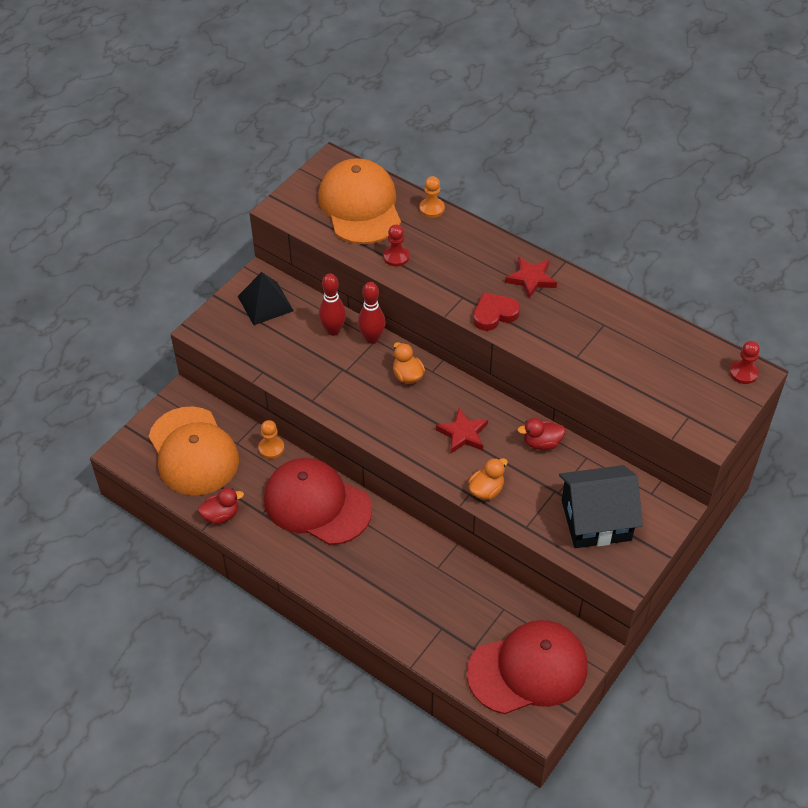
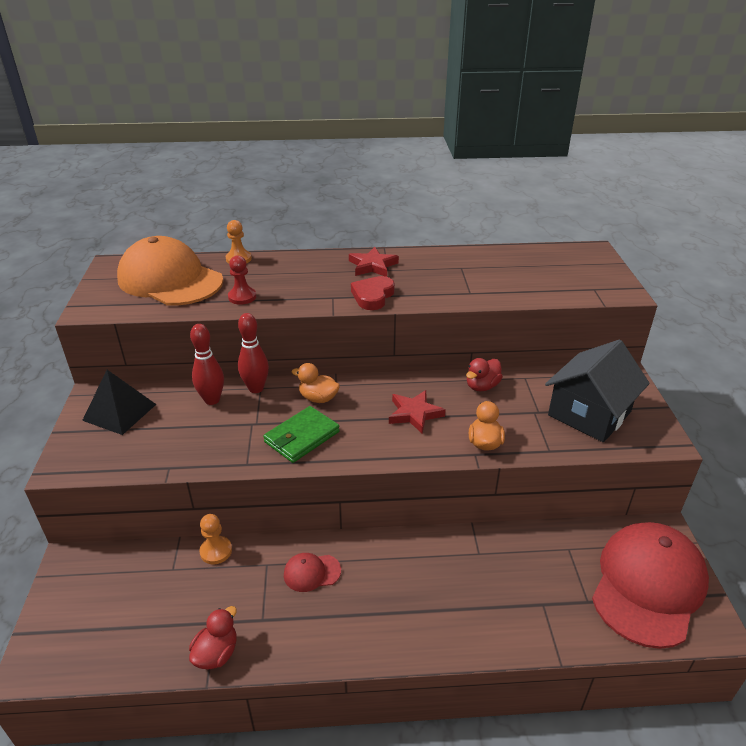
camera: 40 degrees left, 15 degrees down
orange cap [149,406,239,496] -> none
red cap [264,458,372,545] -> red cap [284,553,341,592], size x0.42
red pawn [730,341,760,384] -> none
none -> green wallet [263,406,340,463]

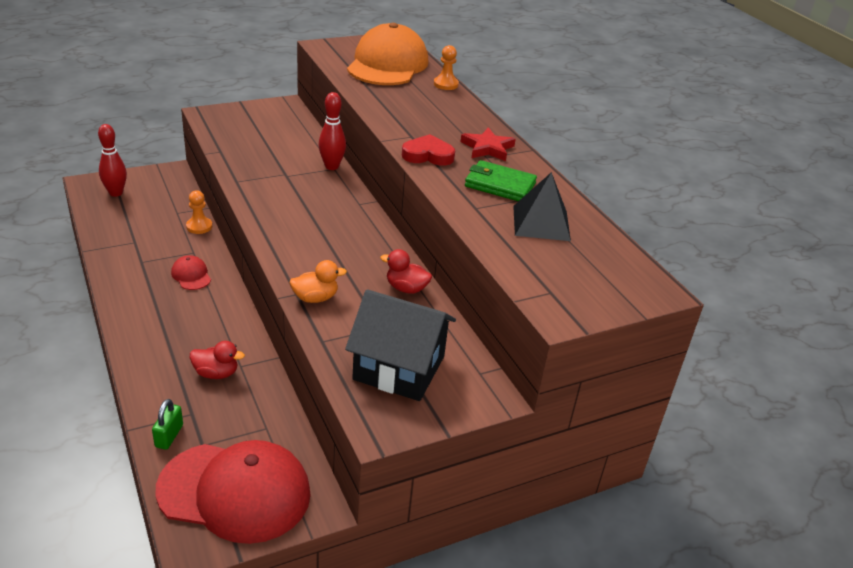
camera: 65 degrees right, 0 degrees up
black pyramid [82,370,156,435] -> black pyramid moved to [513,172,571,241]
red duck [189,606,237,669] -> red duck moved to [190,341,245,379]
red bowling pin [190,324,224,405] -> red bowling pin moved to [98,124,127,197]
red pawn [228,255,256,305] -> none
green wallet [263,406,340,463] -> green wallet moved to [465,160,537,201]
orange duck [292,363,340,403] -> none
red star [389,390,446,433] -> none
none -> green padlock [152,399,183,450]

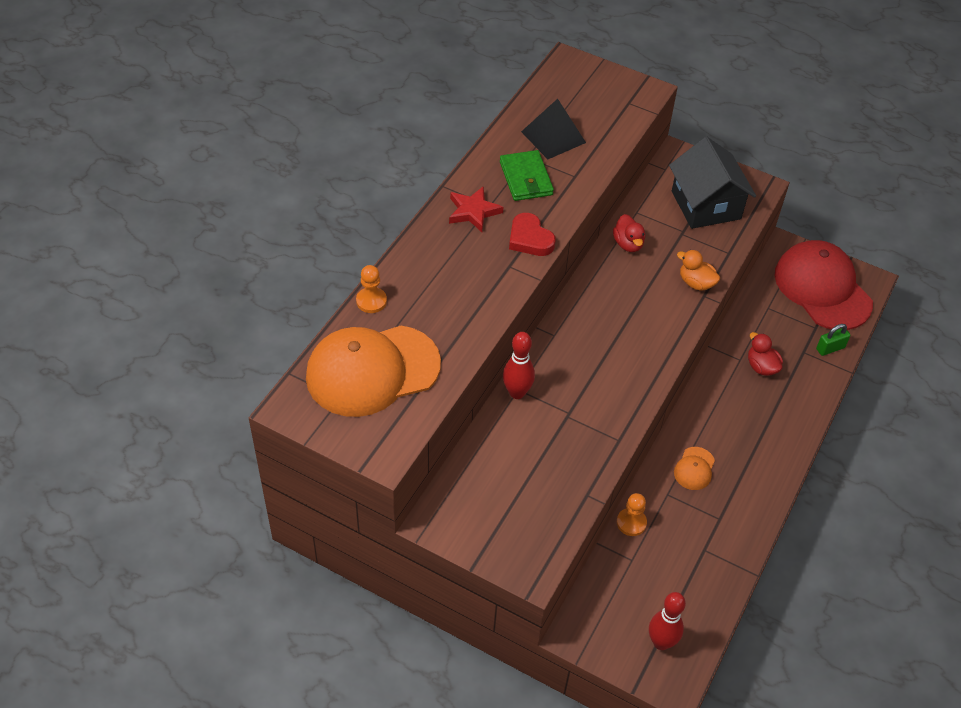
camera: 125 degrees left, 15 degrees up
red cap [171,255,211,290] -> orange cap [674,447,715,490]

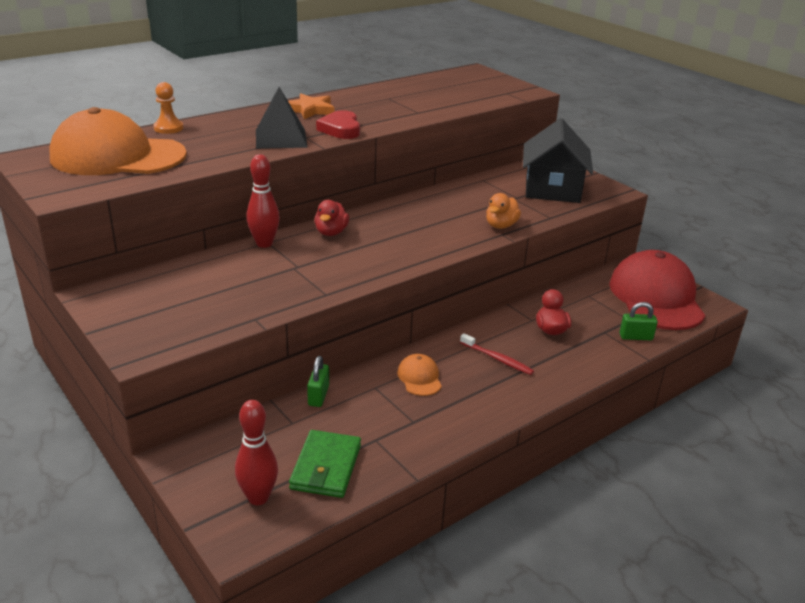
camera: 25 degrees right, 20 degrees down
red star [449,186,503,232] -> orange star [288,93,334,119]
green wallet [500,150,554,201] -> green wallet moved to [289,430,361,498]
black pyramid [521,99,586,159] -> black pyramid moved to [256,87,308,149]
red duck [613,214,645,252] -> red duck moved to [314,200,349,236]
orange pawn [617,493,647,536] -> green padlock [307,356,329,407]
orange cap [674,447,715,490] -> orange cap turned 120 degrees clockwise [397,354,442,396]
orange duck [677,250,720,291] -> orange duck turned 120 degrees counterclockwise [486,193,521,229]
none -> red toothbrush [460,333,534,375]

